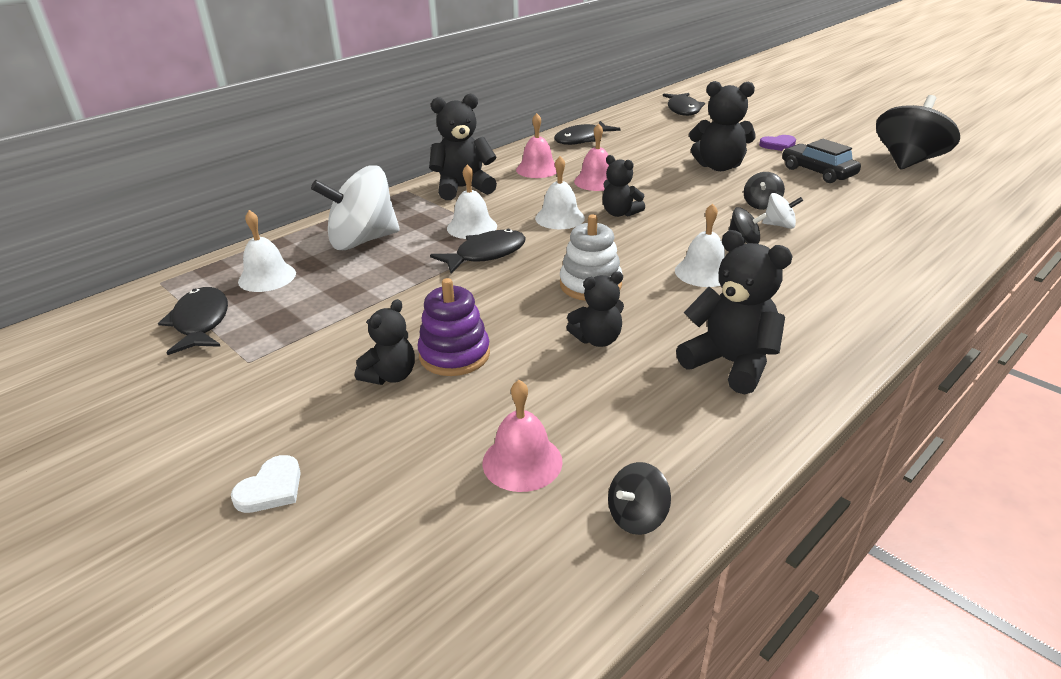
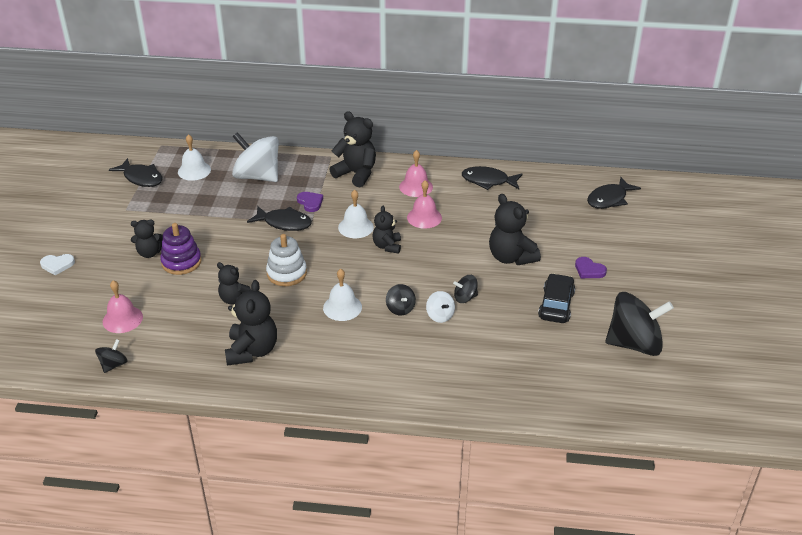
camera: 50 degrees right, 5 degrees up
black fish [158,287,228,355] -> black fish turned 90 degrees clockwise [109,158,163,187]
white bell [447,164,497,239] -> purple heart [297,192,323,212]
black spinning top [608,462,671,535] -> black spinning top turned 105 degrees clockwise [95,339,127,373]

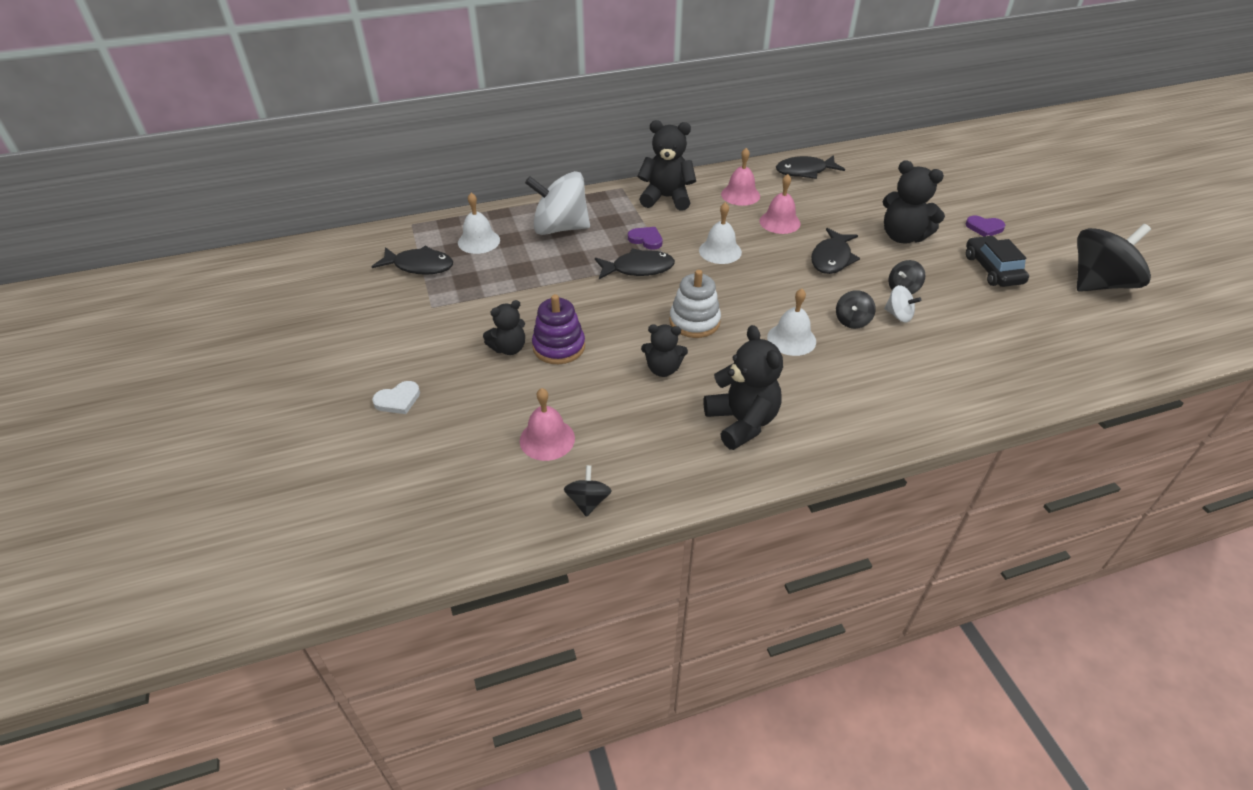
camera: 25 degrees left, 5 degrees up
black teddy bear [372,206,401,254] -> none
black spinning top [386,284,416,316] -> black spinning top turned 75 degrees clockwise [836,290,876,329]
black fish [587,177,641,209] -> black fish moved to [811,228,860,274]

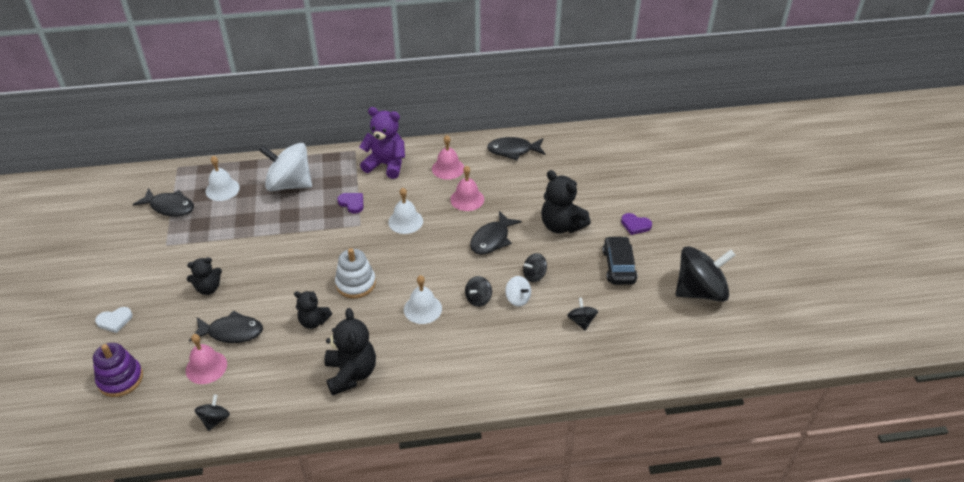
camera: 10 degrees right, 0 degrees up
purple stacking toy [532,294,585,364] -> purple stacking toy moved to [93,343,143,397]
black fish [595,248,675,279] -> black fish moved to [189,310,263,343]
black teddy bear [637,120,696,211] -> purple teddy bear [359,107,405,179]
none -> black spinning top [567,297,598,330]

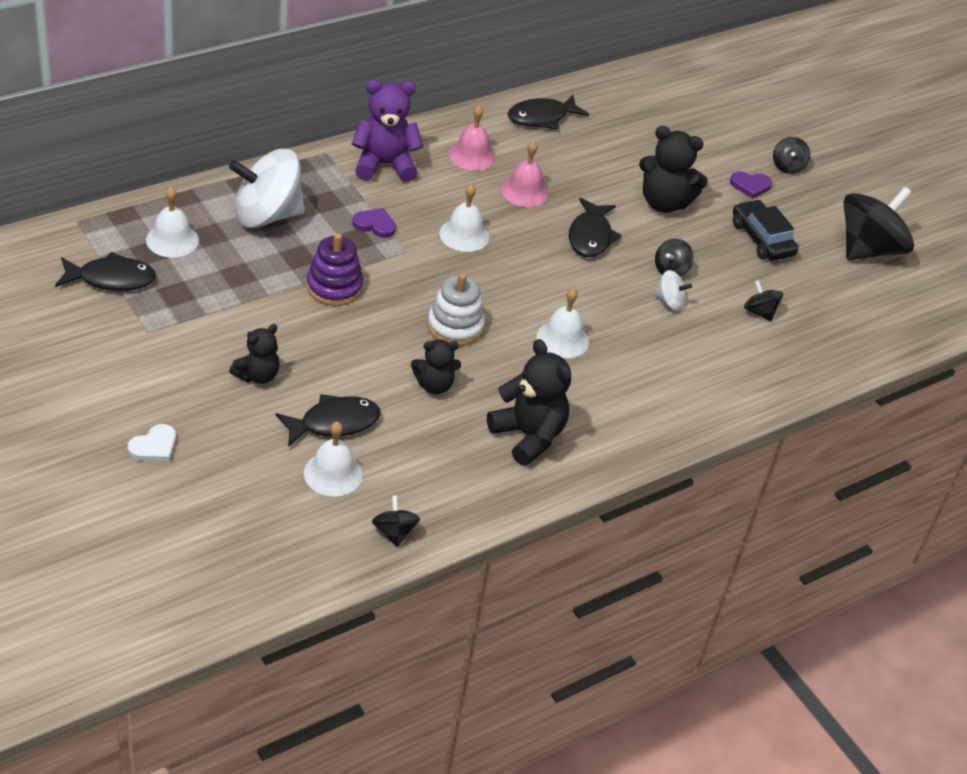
camera: 30 degrees left, 0 degrees up
purple stacking toy [93,343,143,397] -> purple stacking toy moved to [306,233,364,306]
pink bell [186,334,227,384] -> white bell [304,422,363,496]
black spinning top [465,276,492,307] -> black spinning top moved to [773,137,810,174]

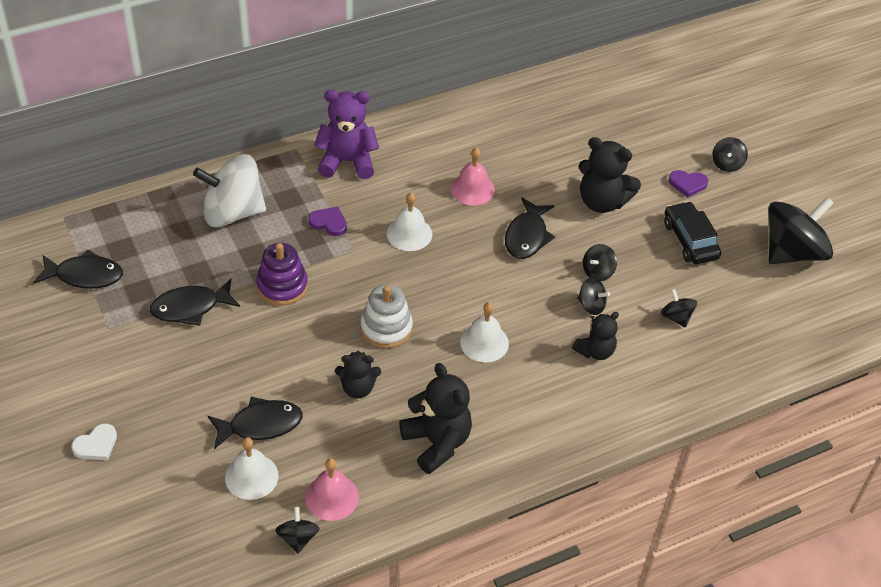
camera: 10 degrees right, 5 degrees up
white bell [146,187,199,258] -> none
black teddy bear [229,324,280,384] -> black teddy bear moved to [572,312,619,360]
pink bell [449,105,496,171] -> pink bell moved to [305,458,359,521]
black fish [508,95,589,129] -> black fish moved to [150,279,240,326]
white spinning top [654,270,692,310] -> black spinning top [577,277,610,315]

